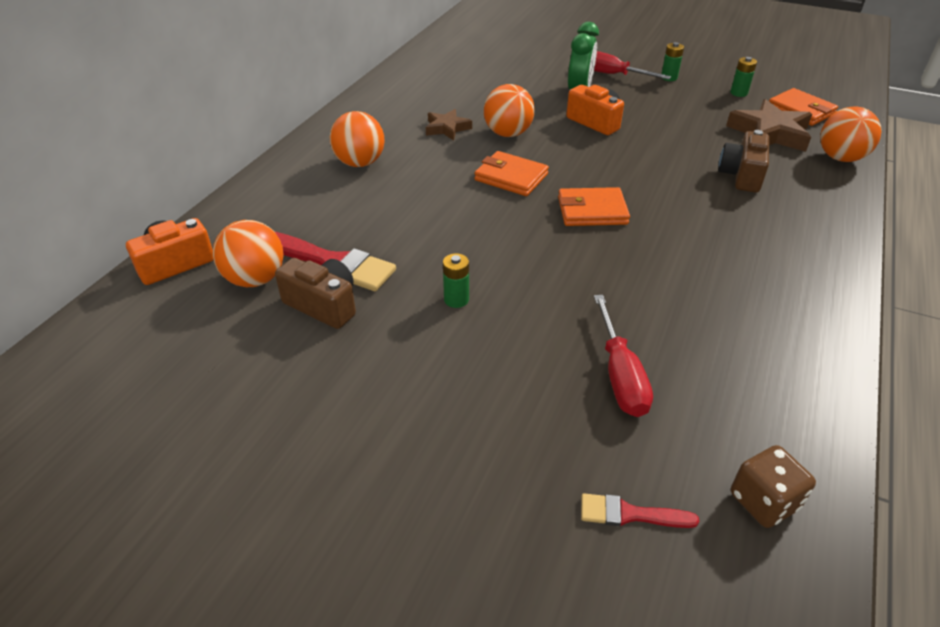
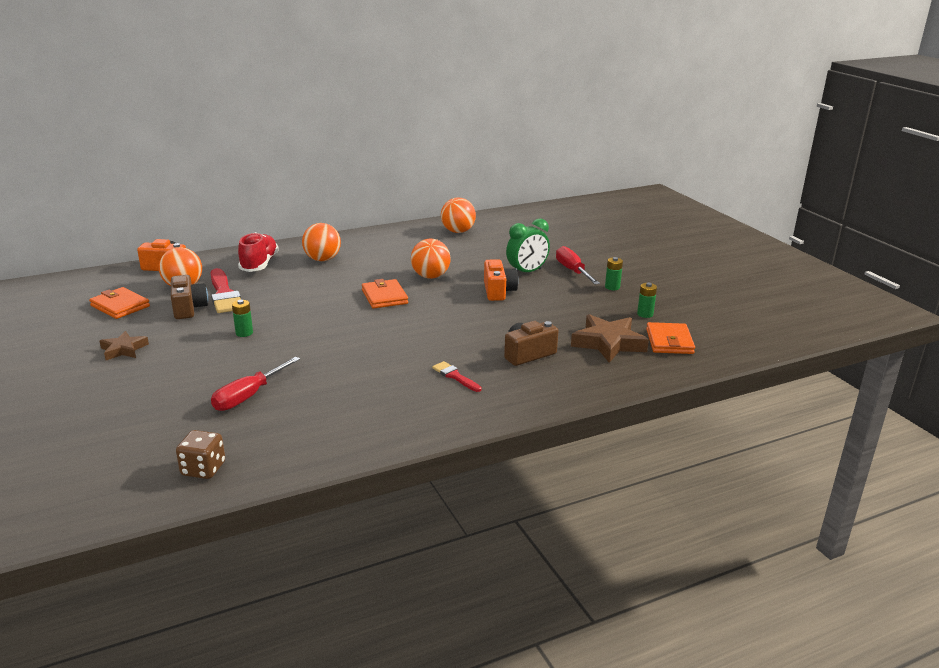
camera: 40 degrees right, 15 degrees down
brown star [426,109,472,140] -> brown star moved to [100,331,149,360]
orange wallet [558,187,630,226] -> orange wallet moved to [89,287,150,319]
red brush [581,493,699,528] -> red brush moved to [432,361,482,392]
orange ball [820,107,882,162] -> orange ball moved to [441,197,476,233]
none -> red shoe [238,232,279,272]

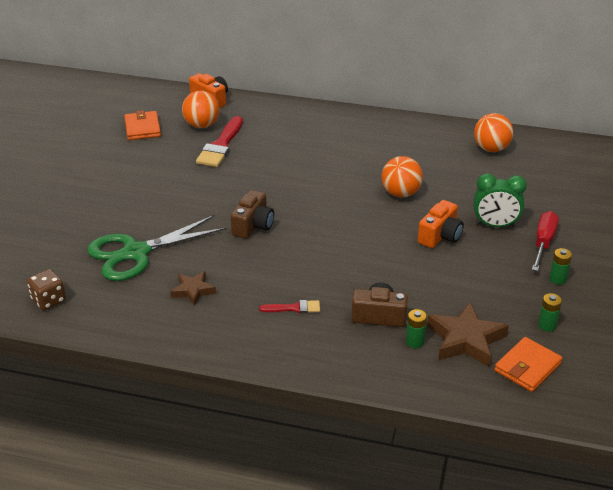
camera: 40 degrees right, 10 degrees up
brown star [100,331,149,360] -> brown star moved to [170,271,216,306]
brown camera [171,275,208,319] -> brown camera moved to [231,190,274,239]
red screwdriver [211,356,300,411] -> green scissors [87,215,227,281]
green battery [232,300,253,337] -> green battery moved to [406,309,427,348]
red shoe [238,232,279,272] -> none
orange ball [302,223,341,261] -> none
orange wallet [362,279,408,309] -> none
red brush [432,361,482,392] -> red brush turned 90 degrees clockwise [259,300,320,313]

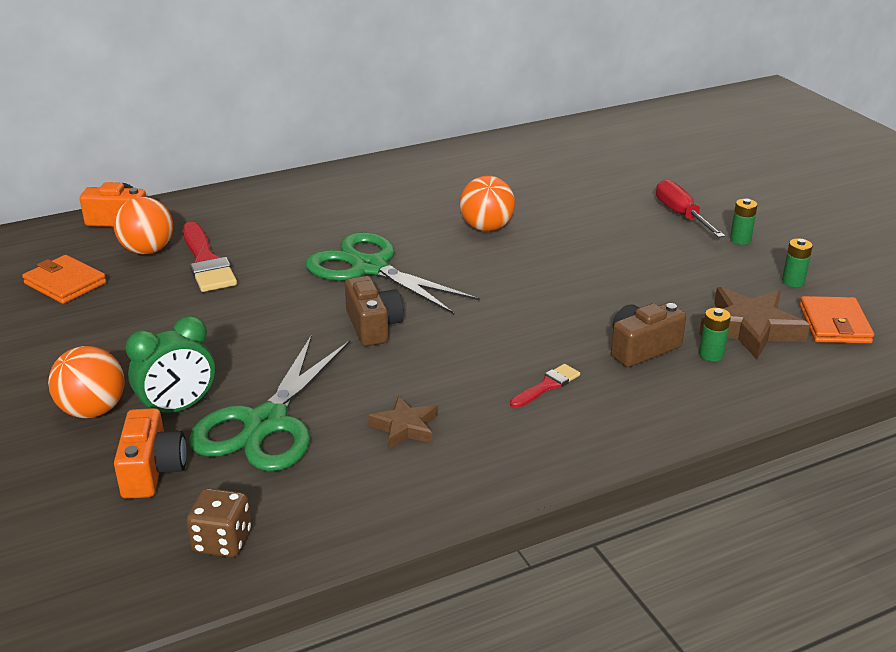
camera: 40 degrees left, 5 degrees down
orange camera [418,200,464,248] -> orange camera moved to [114,408,187,499]
orange ball [474,113,513,152] -> orange ball moved to [48,346,125,418]
green clock [474,173,527,227] -> green clock moved to [125,316,215,413]
none -> green scissors [305,232,480,314]

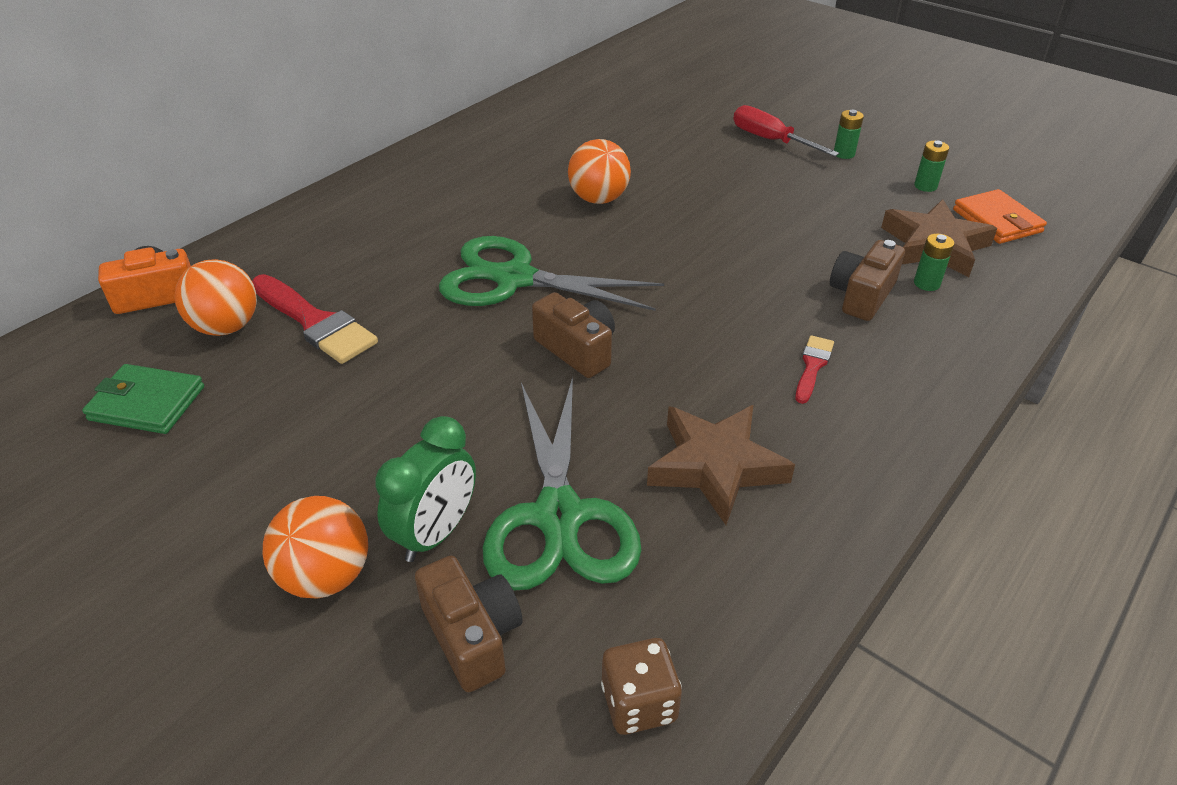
camera: 25 degrees left, 10 degrees up
orange wallet [22,255,106,304] -> green wallet [82,364,204,434]
orange camera [114,408,187,499] -> brown camera [415,556,522,692]
brown star [368,396,437,449] -> brown star [647,405,795,525], size x1.69

